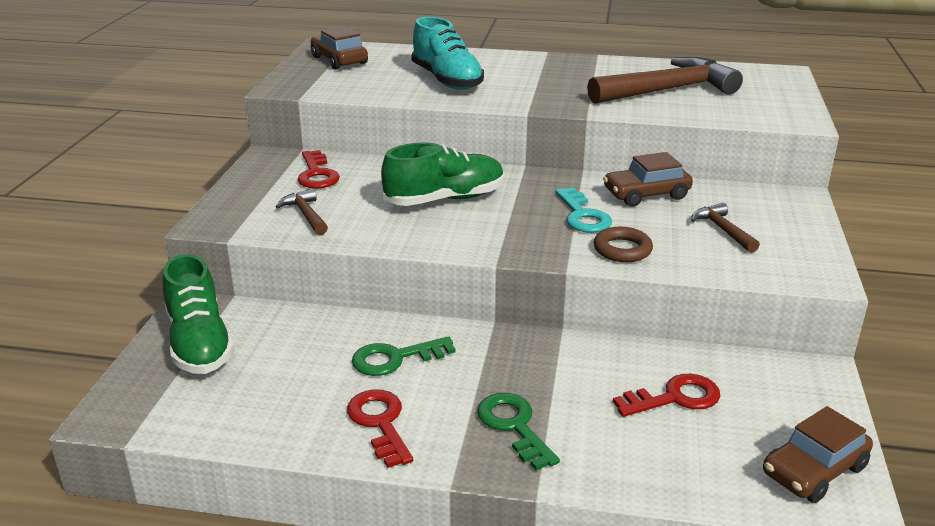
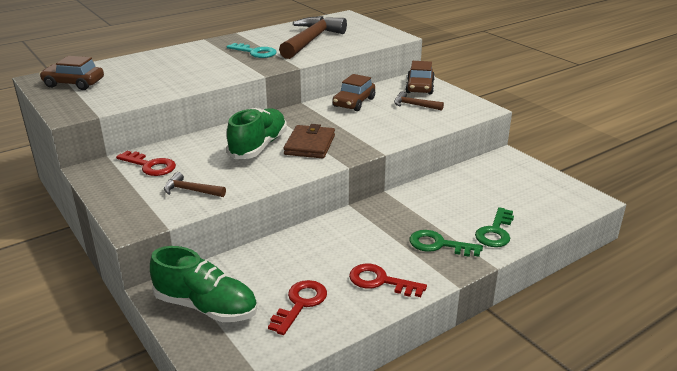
camera: 45 degrees left, 0 degrees up
green key [352,336,456,376] -> green key moved to [475,207,514,247]
turquoise shoe [411,17,484,90] -> none
turquoise key [555,188,612,233] -> turquoise key moved to [227,43,277,58]
brown ring [594,227,653,262] -> none
red key [613,374,720,417] -> red key moved to [268,280,327,335]
brown car [763,406,873,503] -> brown car moved to [405,61,435,94]
none -> brown wallet [284,124,335,158]

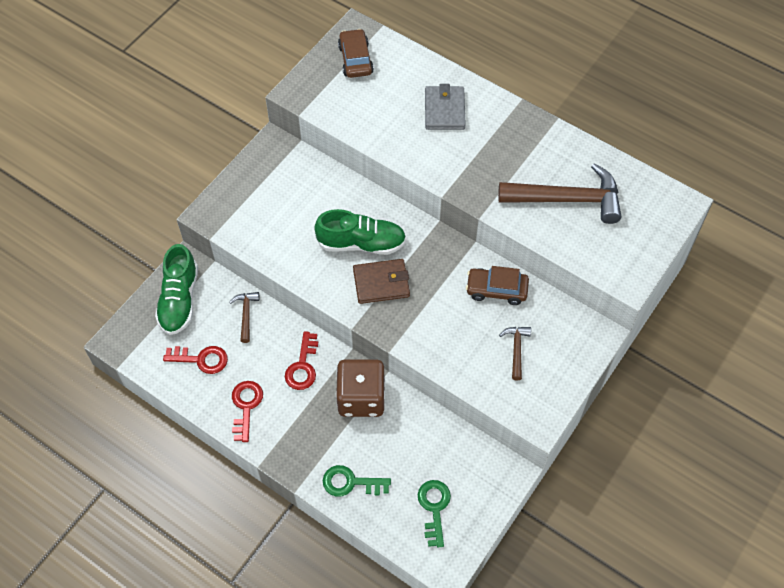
camera: 70 degrees right, 30 degrees up
red key [116,151,176,176] -> red key moved to [285,331,318,390]
brown hammer [164,172,226,197] -> brown hammer moved to [229,292,260,343]
turquoise key [227,43,277,58] -> none
brown car [405,61,435,94] -> none
green key [410,230,483,257] -> green key moved to [418,480,451,547]
none -> brown dice [336,360,385,417]
none -> grey wallet [425,84,466,130]

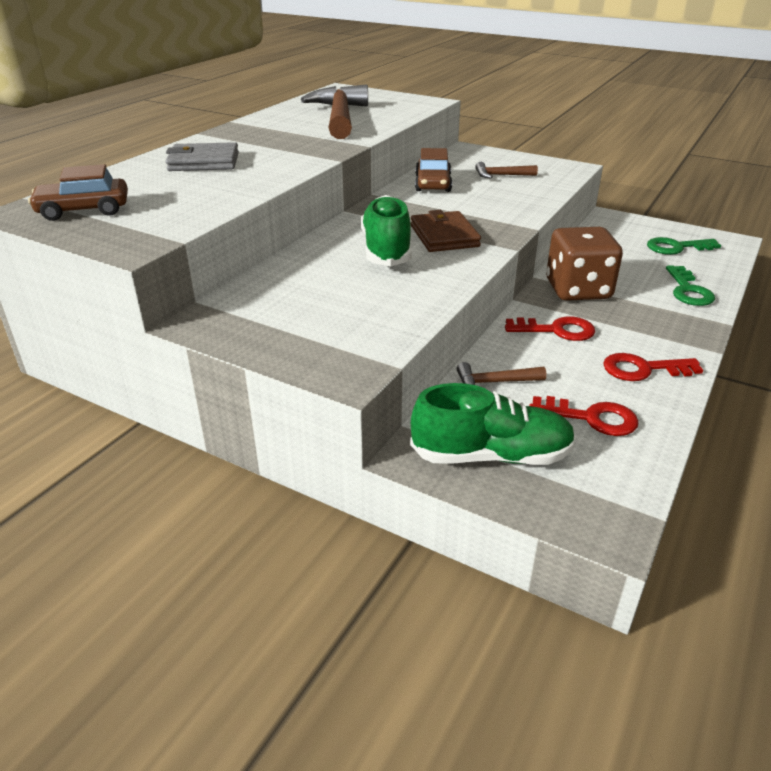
camera: 95 degrees left, 25 degrees down
red key [163,346,228,374] -> red key turned 105 degrees clockwise [529,396,639,436]

